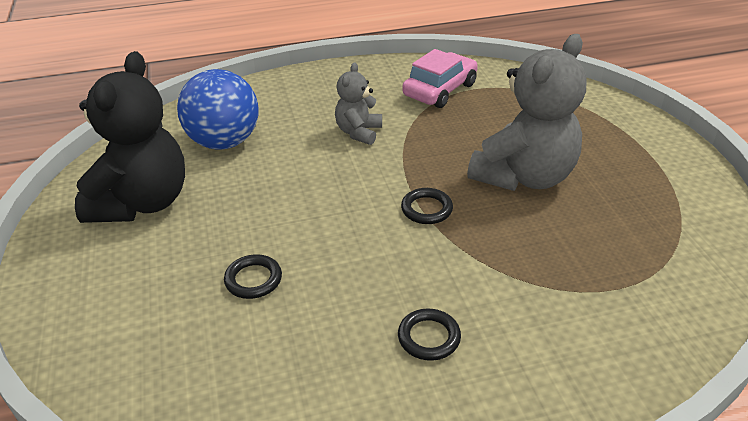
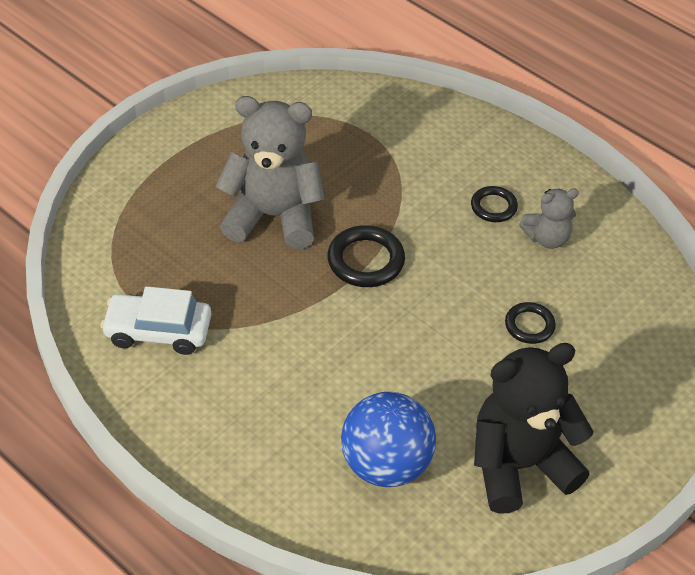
camera: 125 degrees left, 10 degrees up
grey teddy bear [335,62,382,145] -> grey teddy bear moved to [519,188,579,249]
black ring [401,188,453,224] -> black ring [327,225,405,287], size x1.59
pink car [402,49,478,108] -> white car [100,286,211,355]

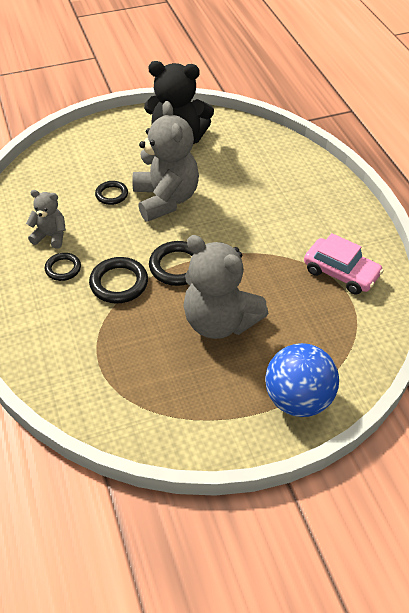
camera: 150 degrees left, 0 degrees up
white car [100,286,211,355] -> pink car [304,233,384,294]
blue ball [341,392,436,487] -> blue ball moved to [265,343,339,417]
none -> black ring [89,257,148,303]
none -> grey teddy bear [132,101,199,222]

